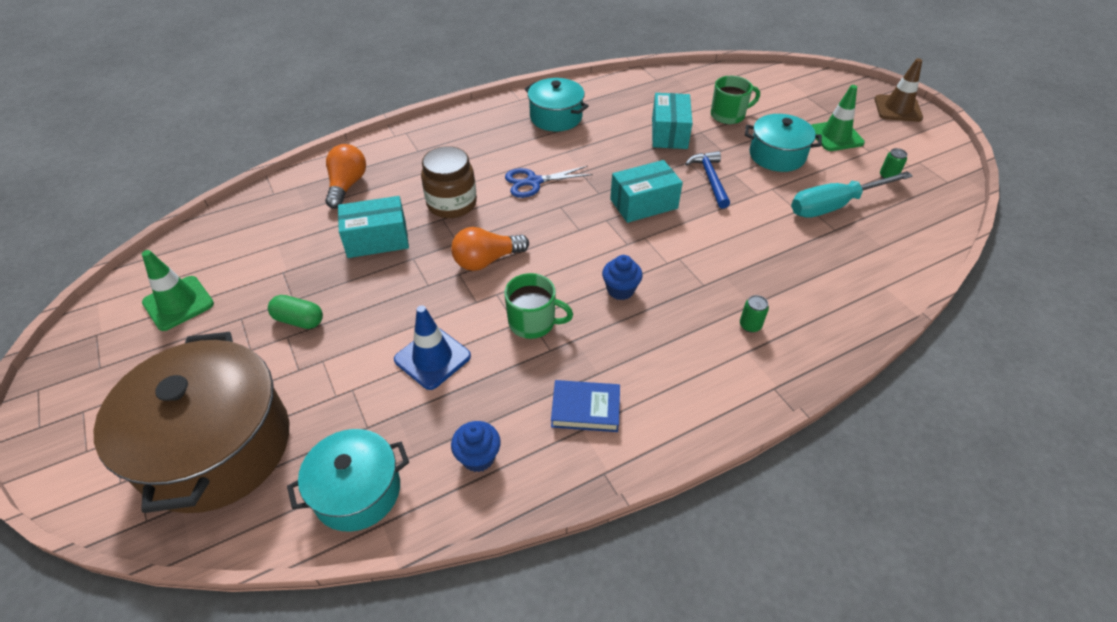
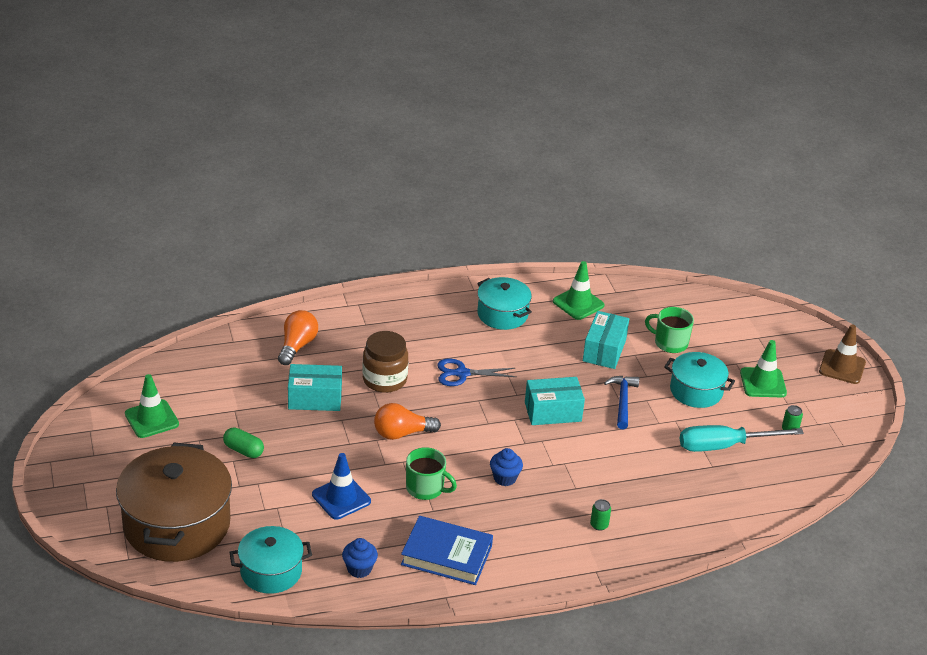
camera: 10 degrees right, 10 degrees down
blue book [551,380,620,432] -> blue book [401,516,493,585], size x1.56
green mug [711,76,760,124] -> green mug turned 150 degrees counterclockwise [645,307,694,353]
none -> green traffic cone [553,261,605,320]

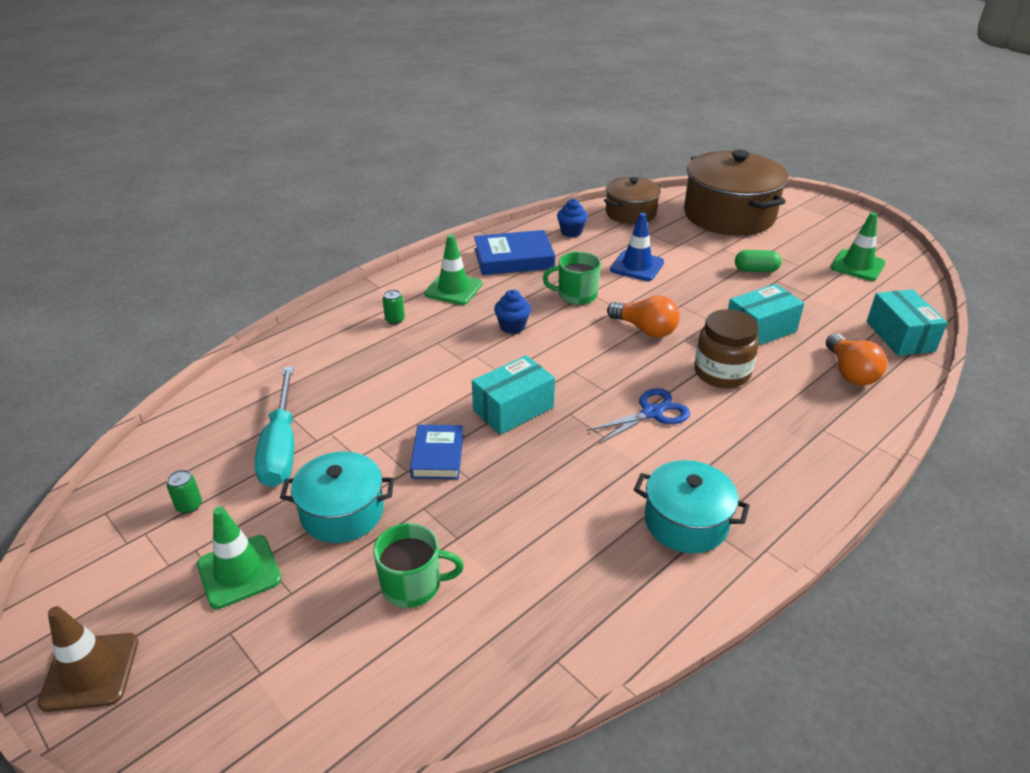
camera: 155 degrees right, 0 degrees up
turquoise pot [229,526,312,594] -> brown pot [604,177,661,224]
orange light bulb [374,403,441,440] -> orange light bulb turned 75 degrees clockwise [607,295,680,338]
green traffic cone [553,261,605,320] -> green traffic cone moved to [424,234,482,305]
turquoise box [583,311,629,369] -> turquoise box moved to [866,289,948,356]
blue hammer [604,376,639,429] -> blue book [410,425,463,479]
turquoise screwdriver [680,425,804,452] -> turquoise screwdriver turned 120 degrees clockwise [254,366,294,487]

